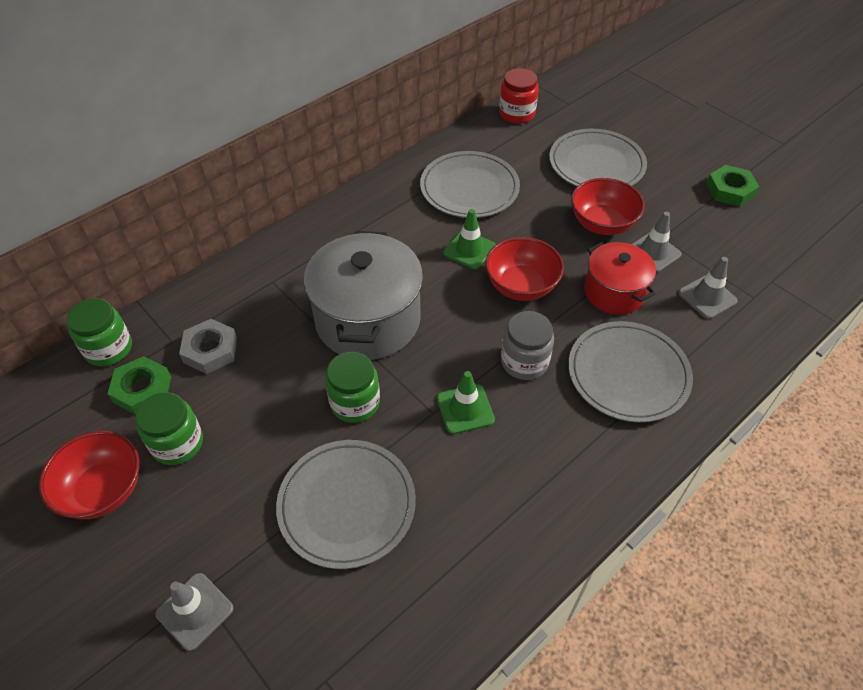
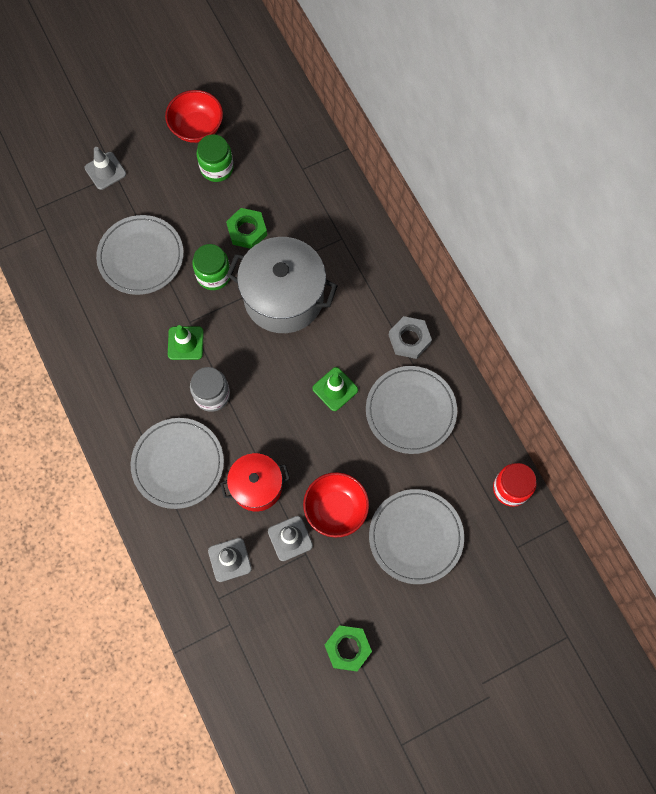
camera: 105 degrees right, 20 degrees up
green jar [66,298,132,366] -> none
green nut [108,356,171,415] -> green nut moved to [226,208,267,249]
grey nut [179,319,237,374] -> grey nut moved to [389,316,432,359]
red bowl [485,237,564,301] -> none

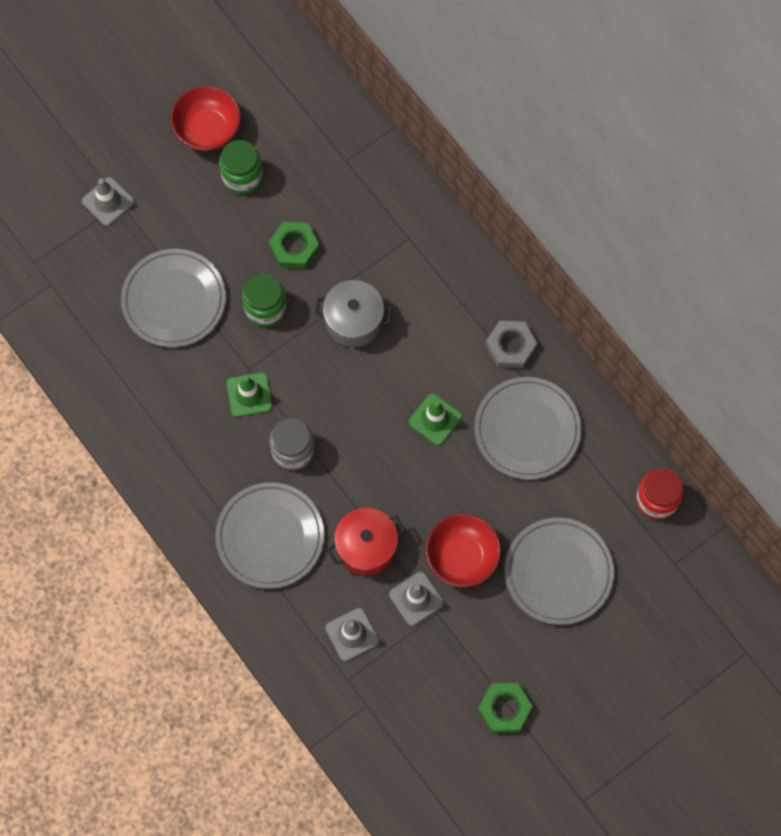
camera: 10 degrees left, 0 degrees up
grey pot [227,237,338,333] -> grey pot [315,280,392,347], size x0.60

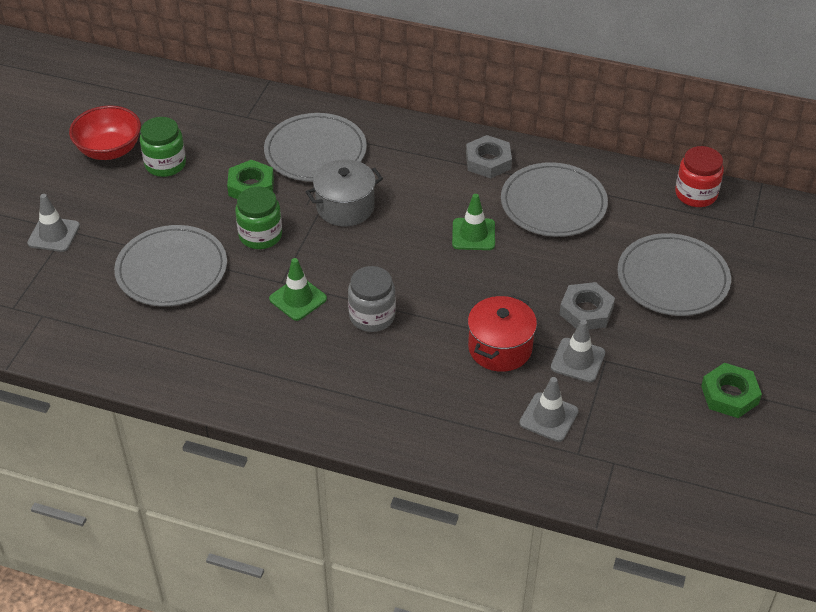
camera: 35 degrees left, 25 degrees down
grey plate [215,482,324,589] -> grey plate moved to [264,113,367,182]
red bowl [425,514,501,587] -> grey nut [559,282,615,330]

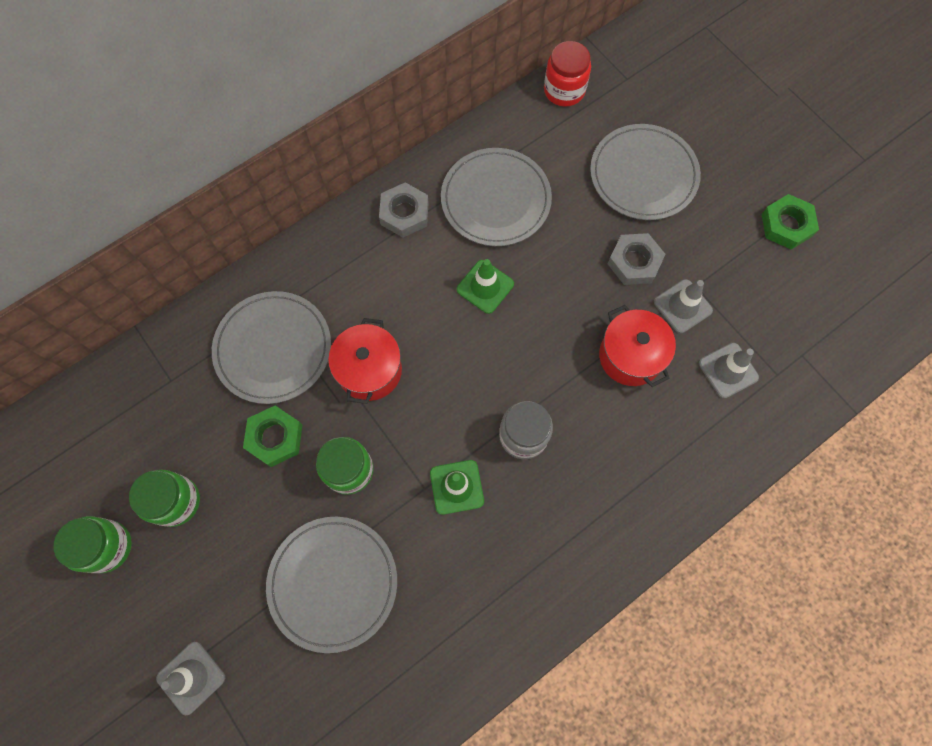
camera: 55 degrees left, 25 degrees up
red bowl [69,106,141,160] -> green jar [54,516,132,573]
grey pot [306,159,383,226] -> red pot [328,318,402,404]

